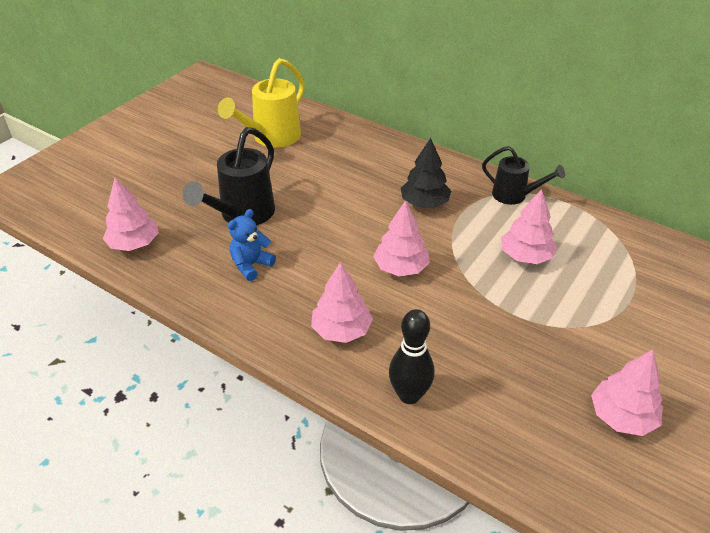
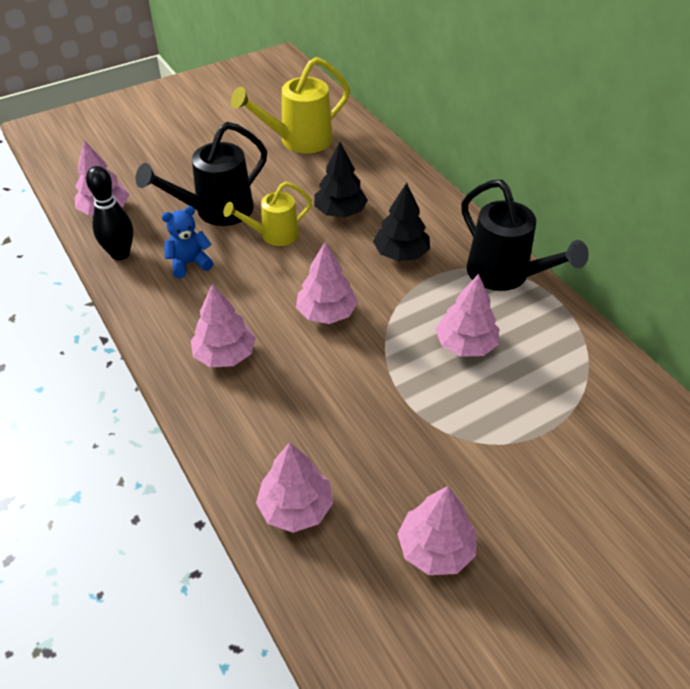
camera: 25 degrees right, 5 degrees up
black bowling pin [389,309,434,404] -> black bowling pin moved to [86,166,133,260]
black watering can [482,146,565,205] -> black watering can [461,180,589,291], size x1.57
none -> yellow watering can [223,181,312,246]
none -> pink tree [256,442,333,533]
none -> black tree [314,142,368,217]

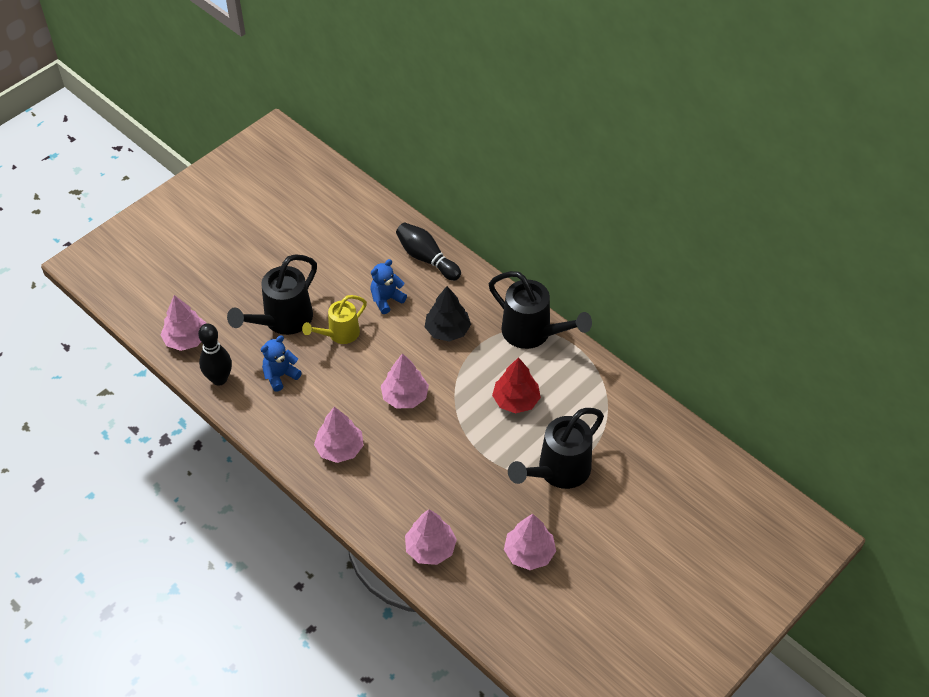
camera: 15 degrees left, 5 degrees up
yellow watering can [231,57,350,153] -> none
black tree [314,142,368,217] -> blue teddy bear [370,259,407,314]
pink tree [435,274,499,357] -> red tree [492,357,541,413]
none -> black bowling pin [396,223,461,281]
none -> black watering can [508,408,604,489]

